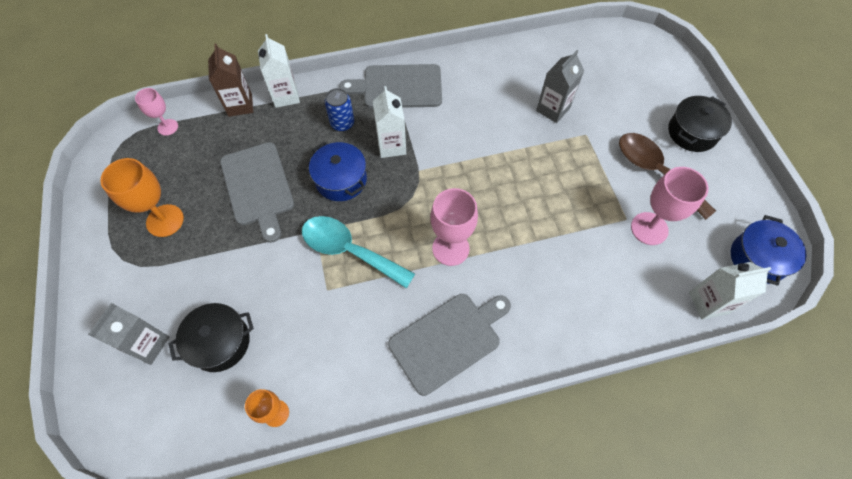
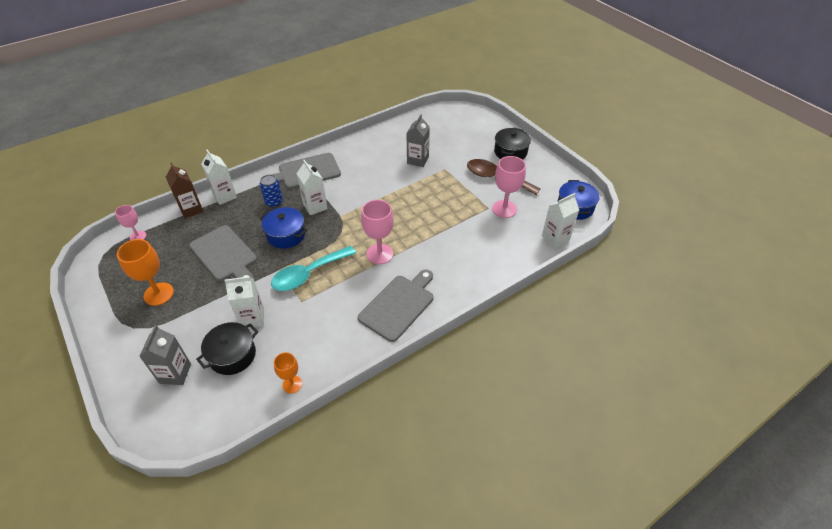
camera: 20 degrees left, 15 degrees down
turquoise spoon [302,216,415,289] -> turquoise spoon turned 45 degrees counterclockwise [271,246,356,291]
none -> white carton [224,276,264,328]

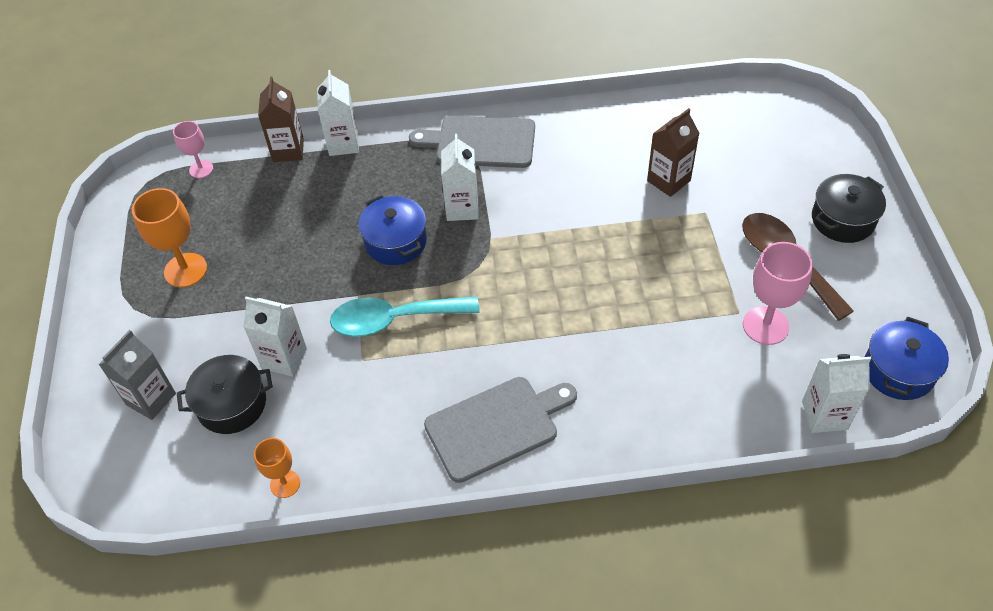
camera: 30 degrees right, 5 degrees up
grey cutting board [189,225,257,281] -> none
blue can [260,174,283,207] -> none
pink goblet [361,200,394,264] -> none
grey carton [407,114,430,167] -> brown carton [647,108,700,197]

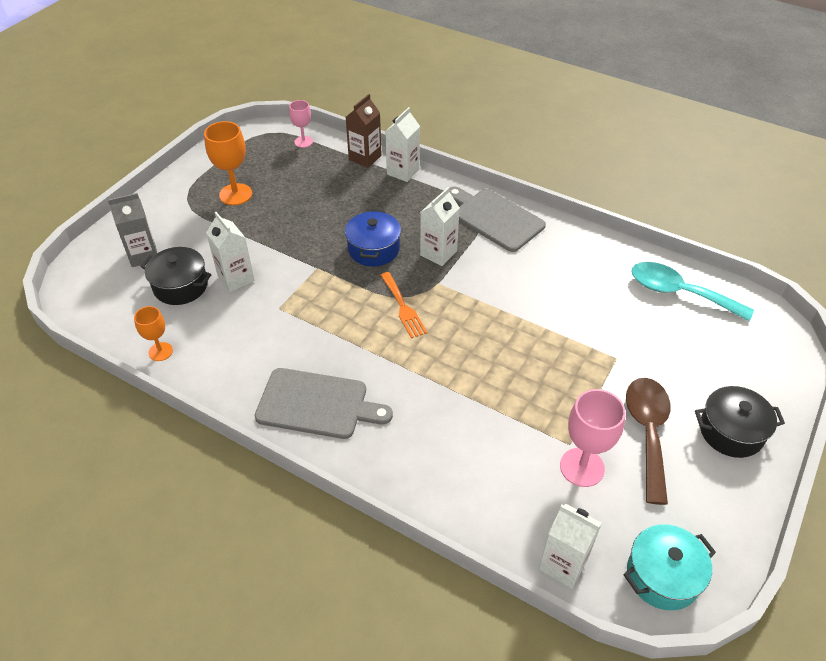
camera: 35 degrees right, 5 degrees down
turquoise spoon [330,296,480,337] -> turquoise spoon moved to [631,262,754,321]
brown carton [647,108,700,197] -> none
blue pot [865,317,949,400] -> turquoise pot [624,524,716,610]
none -> orange fork [380,272,427,339]

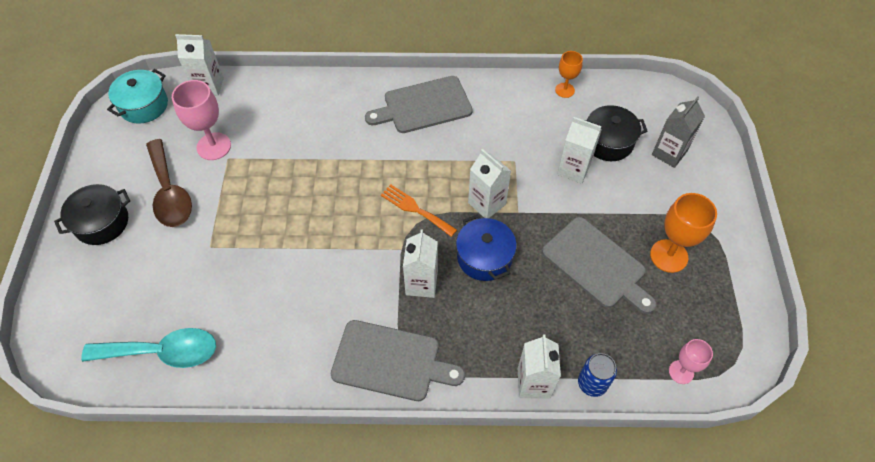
camera: 150 degrees right, 10 degrees up
brown carton [346,94,382,168] -> blue can [578,353,617,397]
none -> white carton [468,149,511,218]
none -> grey cutting board [542,217,656,314]

